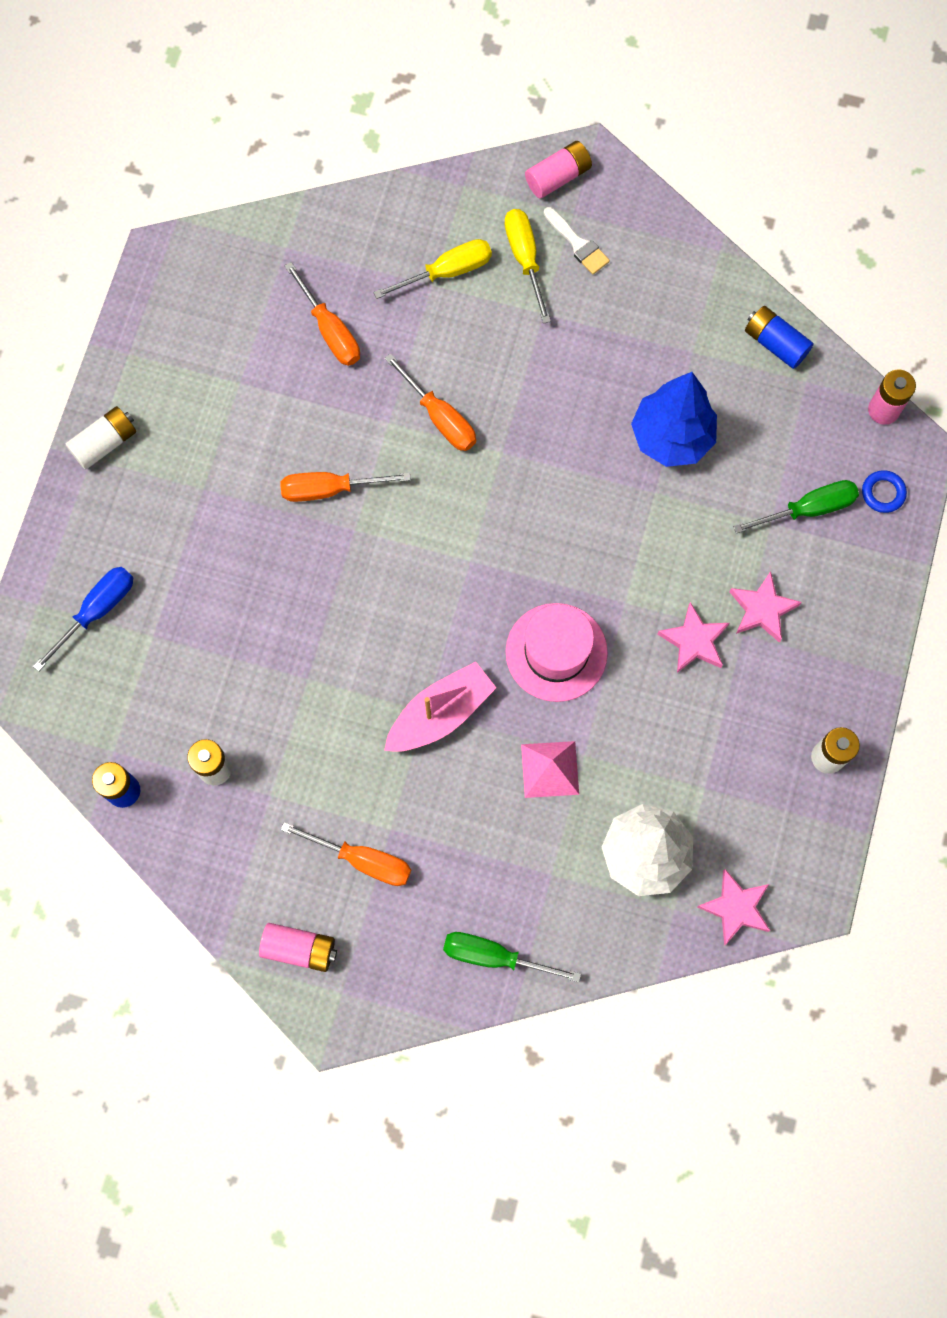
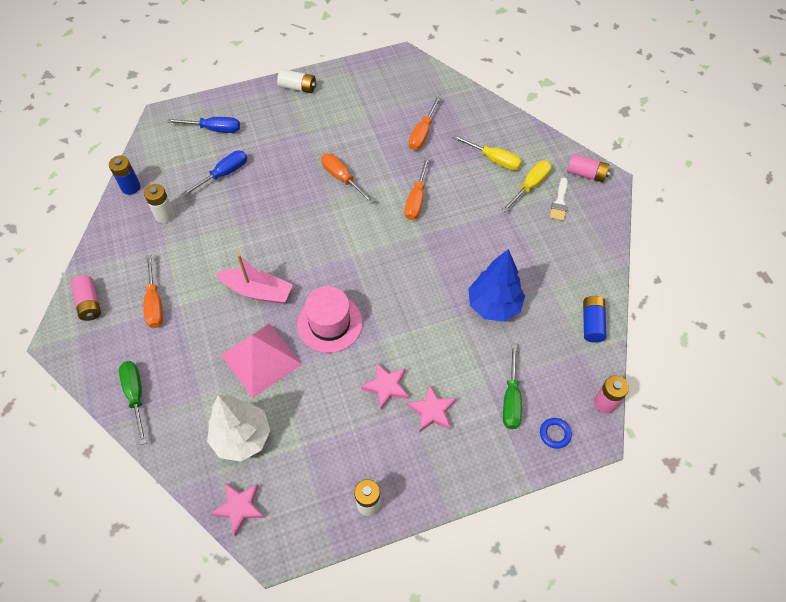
camera: 55 degrees right, 15 degrees down
pink pyramid [521,741,579,798] -> pink pyramid [221,323,302,398], size x1.67
green screwdriver [733,480,859,534] -> green screwdriver turned 60 degrees clockwise [503,344,522,429]
none -> blue screwdriver [182,150,247,197]

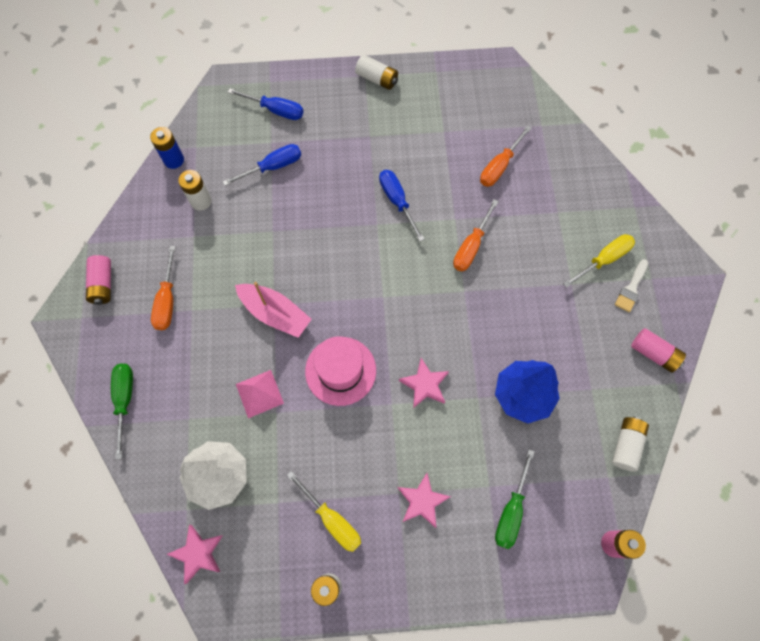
camera: 15 degrees right, 10 degrees up
pink pyramid [221,323,302,398] -> pink pyramid [236,370,284,418], size x0.60
orange screwdriver [321,154,374,204] -> blue screwdriver [379,170,425,241]
pink star [361,362,409,410] -> pink star moved to [399,358,449,408]
yellow screwdriver [452,135,522,170] -> yellow screwdriver moved to [287,471,361,552]
blue ring [540,418,572,449] -> none
pink battery [567,154,610,183] -> pink battery moved to [631,328,686,373]
blue battery [583,296,607,343] -> white battery [612,417,649,472]

